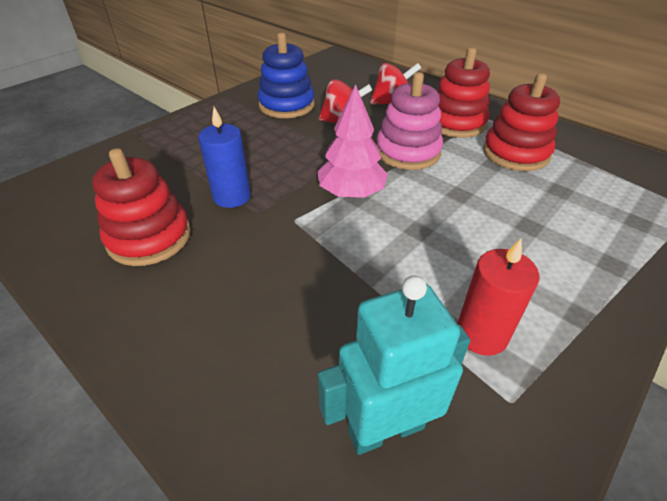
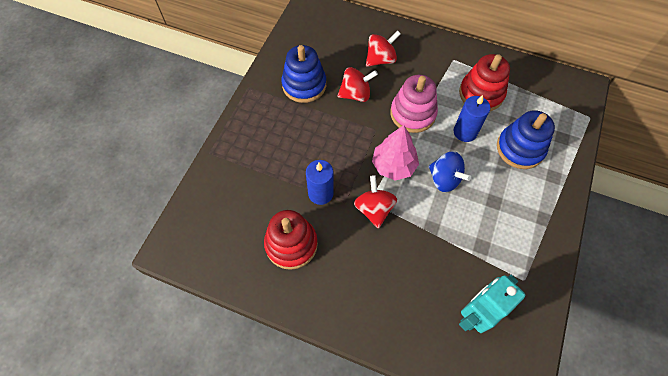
camera: 20 degrees left, 20 degrees up
red stacking toy [436,47,490,138] -> none
red candle [457,238,540,356] -> none
none -> red spinning top [354,175,397,229]
none -> blue spinning top [429,151,471,192]
none -> blue candle [453,95,490,142]
none -> blue stacking toy [497,110,555,169]

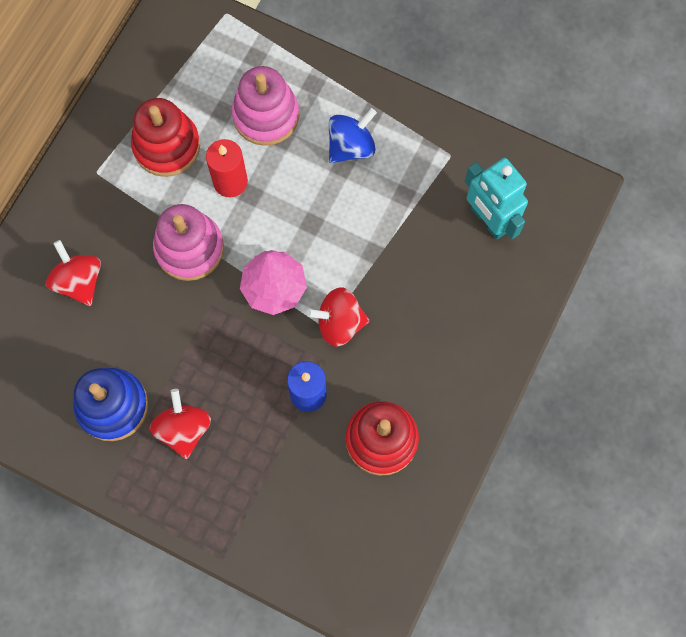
camera: 85 degrees left, 10 degrees up
red spinning top [337,67,378,102] -> red spinning top moved to [150,389,211,459]
blue spinning top [429,151,471,192] -> blue spinning top moved to [329,108,377,163]
blue candle [453,95,490,142] -> red candle [206,139,248,197]
blue stacking toy [497,110,555,169] -> pink stacking toy [232,66,299,146]

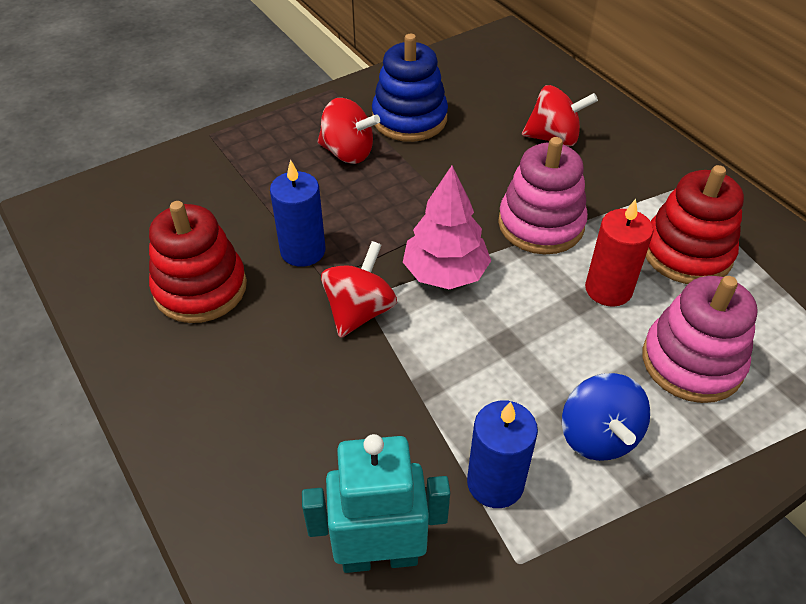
camera: 120 degrees right, 25 degrees down
none -> blue candle [467,401,538,508]

